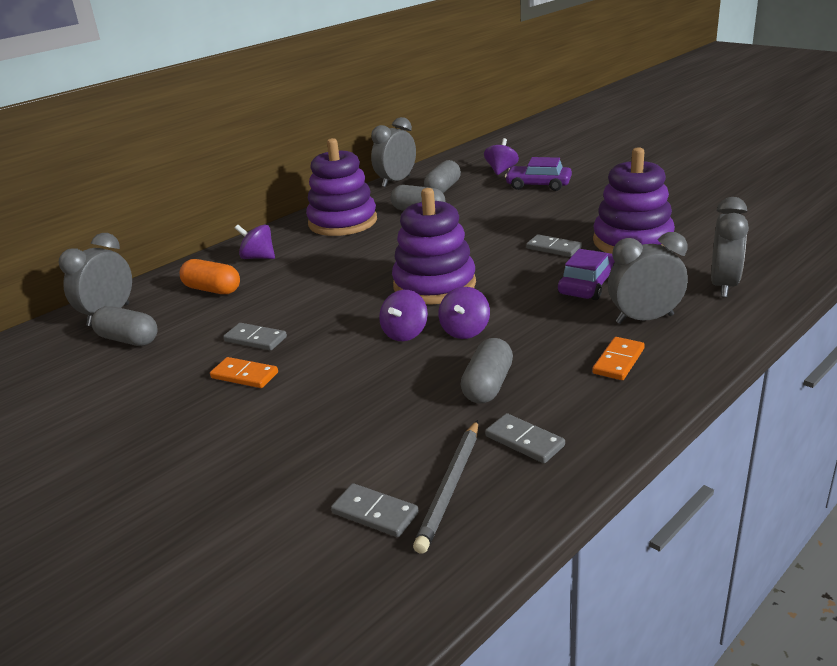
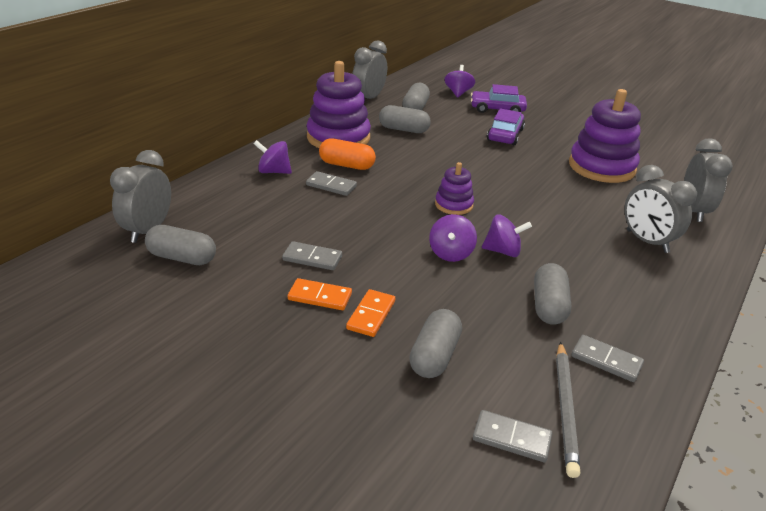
camera: 15 degrees left, 5 degrees up
orange capsule [180,259,240,294] -> orange capsule moved to [319,138,376,170]
purple stacking toy [392,188,476,305] -> purple stacking toy [435,162,474,215], size x0.52
purple spinning top [439,287,490,339] -> purple spinning top turned 90 degrees counterclockwise [482,215,532,257]
grey domino [526,234,582,257] -> grey domino moved to [306,171,357,196]
purple car [558,249,615,300] -> purple car moved to [487,108,525,145]
orange domino [592,337,645,380] -> orange domino moved to [346,289,395,337]
grey clock [608,232,688,324] -> grey clock turned 105 degrees counterclockwise [624,165,697,253]
none -> grey capsule [409,309,462,378]

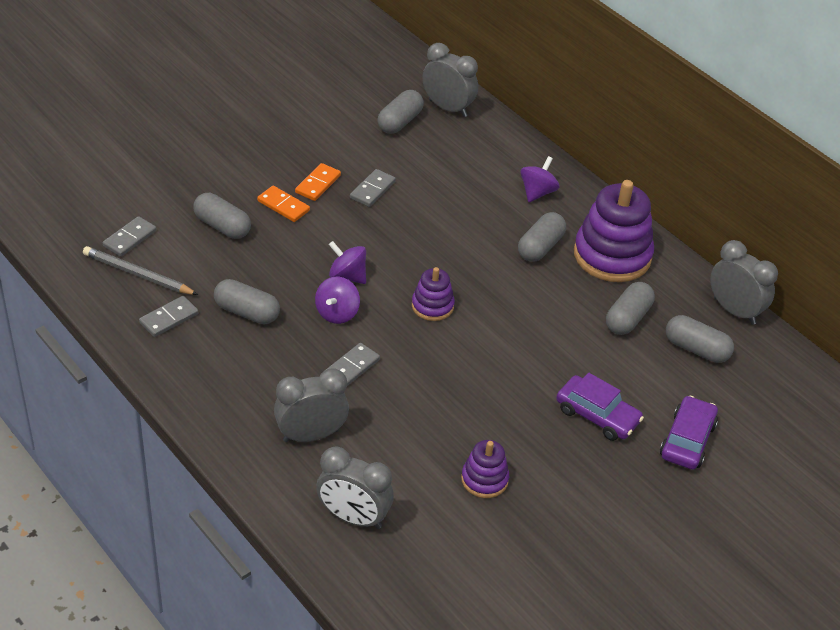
camera: 105 degrees right, 10 degrees up
grey domino [306,171,357,196] -> grey domino moved to [326,343,380,386]
orange capsule [319,138,376,170] -> grey capsule [518,212,566,262]
purple spinning top [444,65,475,98] -> none
purple stacking toy [569,89,641,183] -> purple stacking toy [461,440,509,498], size x0.52

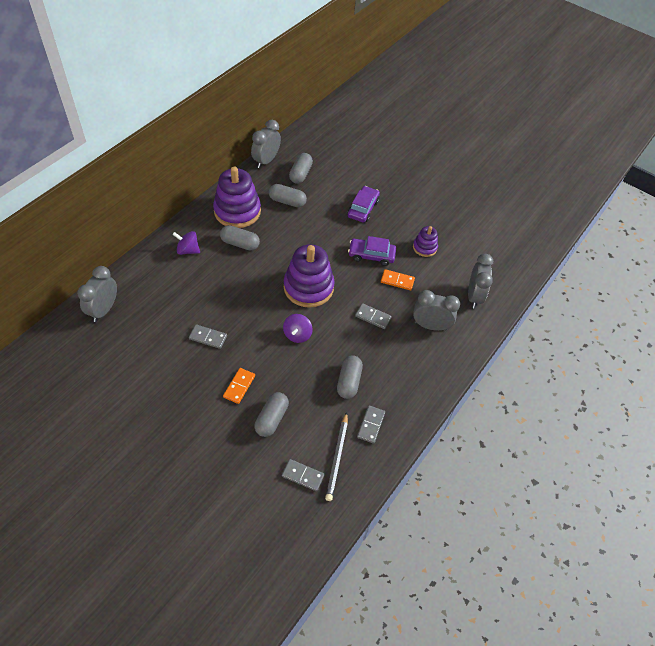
camera: 105 degrees left, 10 degrees up
grey domino [139,296,198,337] -> grey domino turned 75 degrees clockwise [357,405,385,444]
grey clock [274,368,349,442] -> grey clock turned 135 degrees clockwise [413,290,460,331]
orange domino [295,163,341,201] -> orange domino moved to [381,269,415,290]
purple spinning top [315,277,360,324] -> none
grey capsule [377,90,424,134] -> none
purple stacking toy [412,267,455,321] -> purple stacking toy [284,244,335,308], size x1.93
purple car [660,396,718,470] -> purple car moved to [348,236,396,266]

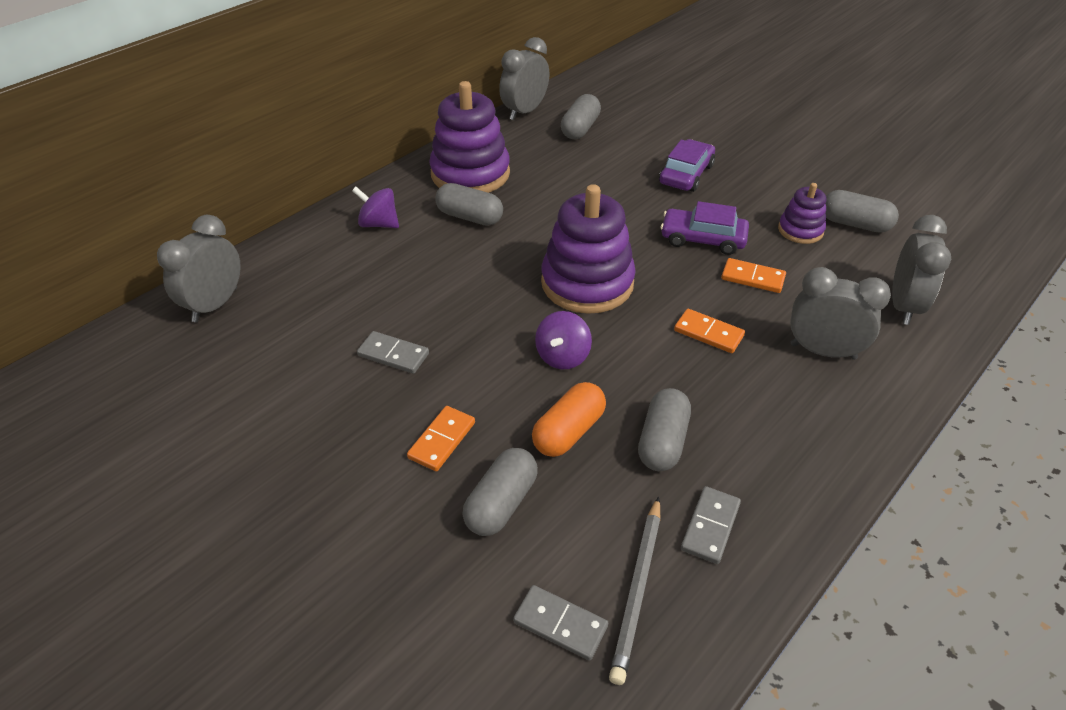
camera: 10 degrees right, 10 degrees down
grey capsule [269,184,307,207] -> grey capsule moved to [825,190,899,233]
grey domino [355,303,392,329] -> orange domino [674,309,745,353]
none -> orange capsule [532,382,606,457]

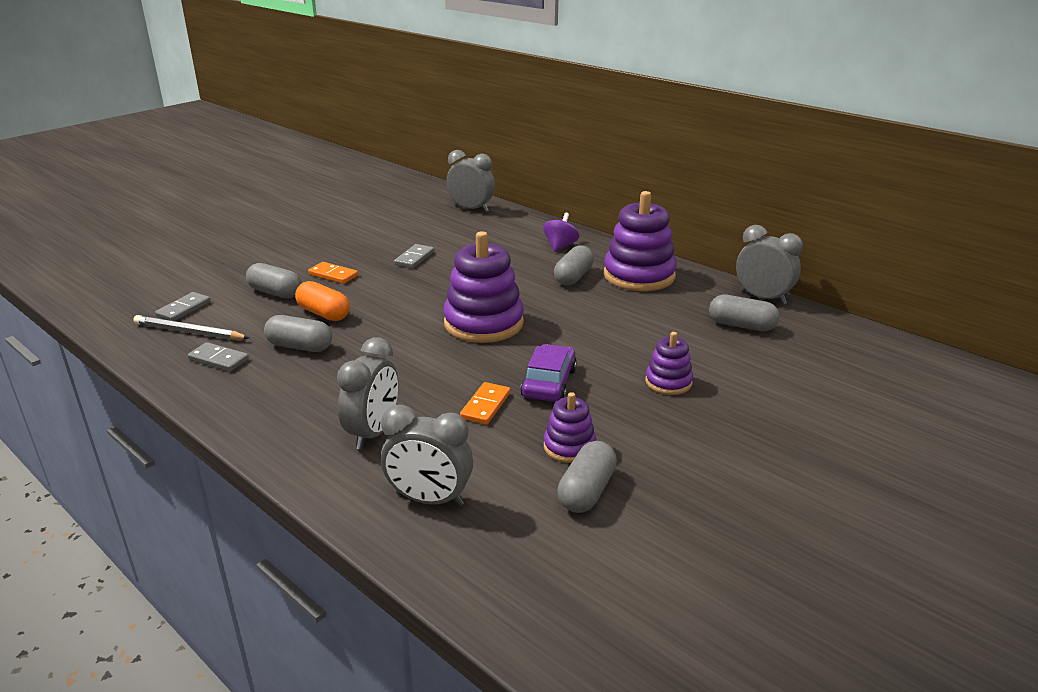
camera: 90 degrees right, 15 degrees down
purple spinning top [535,311,592,369] -> none
purple car [659,139,715,192] -> purple stacking toy [645,332,693,395]
orange domino [674,309,745,353] -> none

